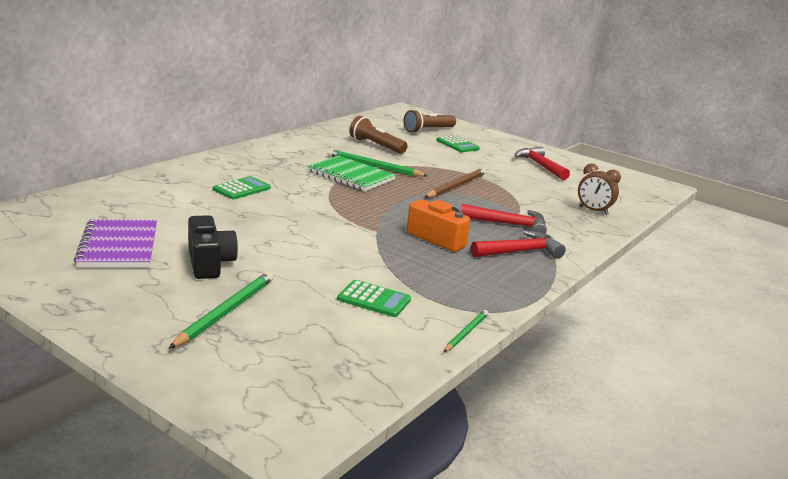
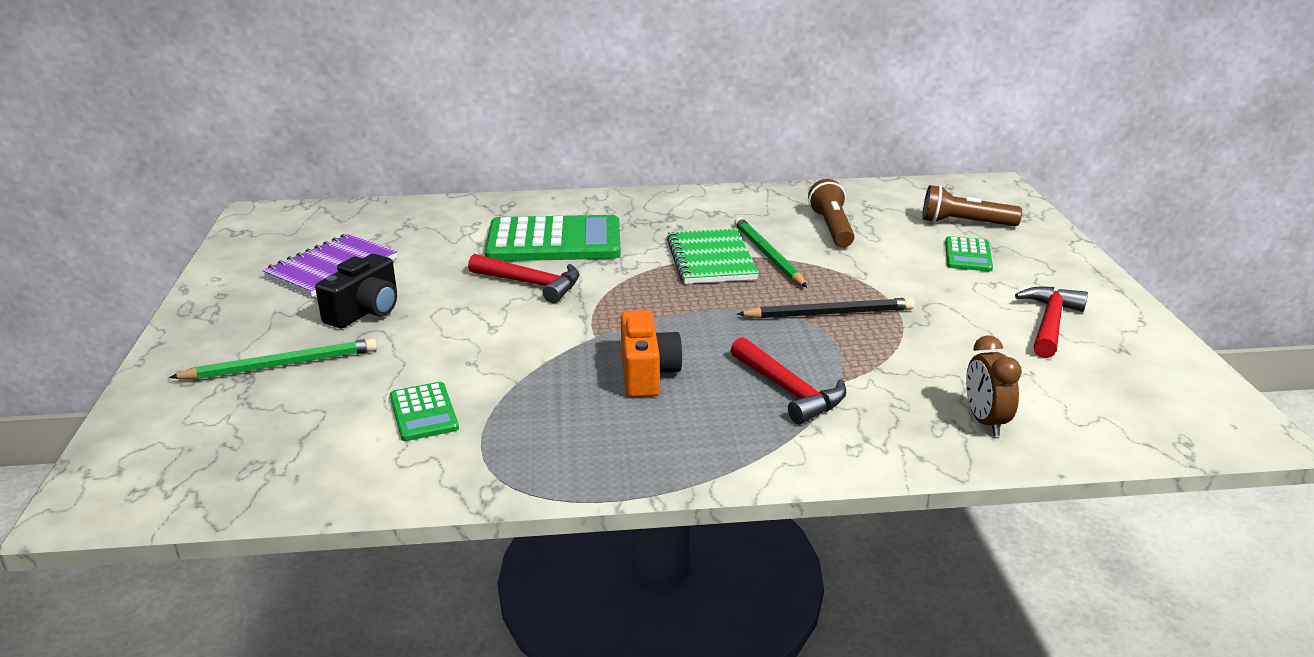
camera: 50 degrees right, 5 degrees up
green calculator [213,176,271,199] -> green calculator [485,215,621,261], size x2.05
brown pencil [424,168,486,198] -> black pencil [737,298,915,319]
green pencil [444,310,488,352] -> none
red hammer [471,230,566,259] -> red hammer moved to [468,254,580,303]

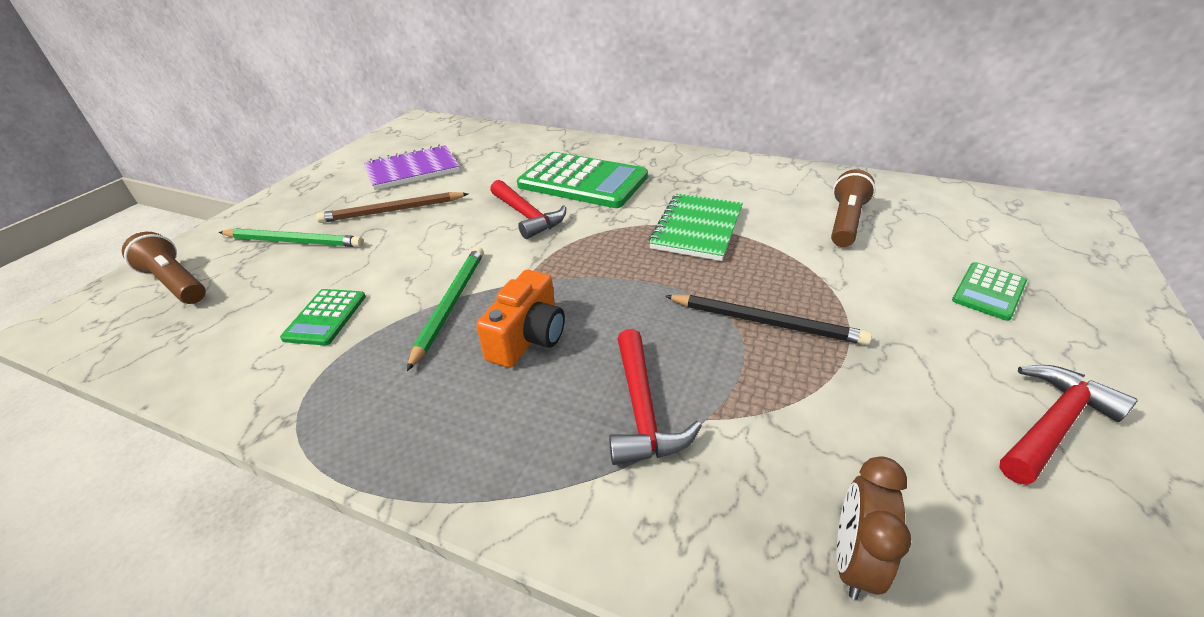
camera: 30 degrees right, 10 degrees up
black camera [315,254,397,328] -> brown pencil [316,192,469,223]
green pencil [734,217,807,287] -> green pencil moved to [407,247,484,371]
brown flashlight [922,185,1022,226] -> brown flashlight moved to [122,232,206,304]

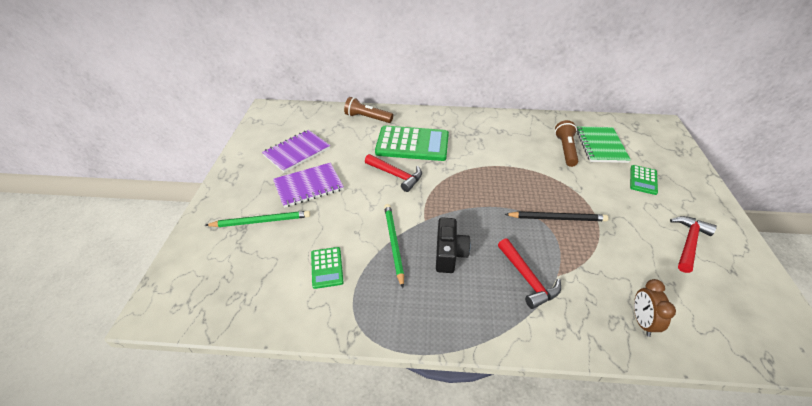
camera: 20 degrees left, 5 degrees up
brown flashlight [122,232,206,304] -> brown flashlight moved to [344,97,393,123]
brown pencil [316,192,469,223] -> purple notebook [273,163,344,208]
orange camera [476,270,565,368] -> black camera [436,218,471,273]
green notebook [648,193,743,261] -> green notebook moved to [577,126,631,163]

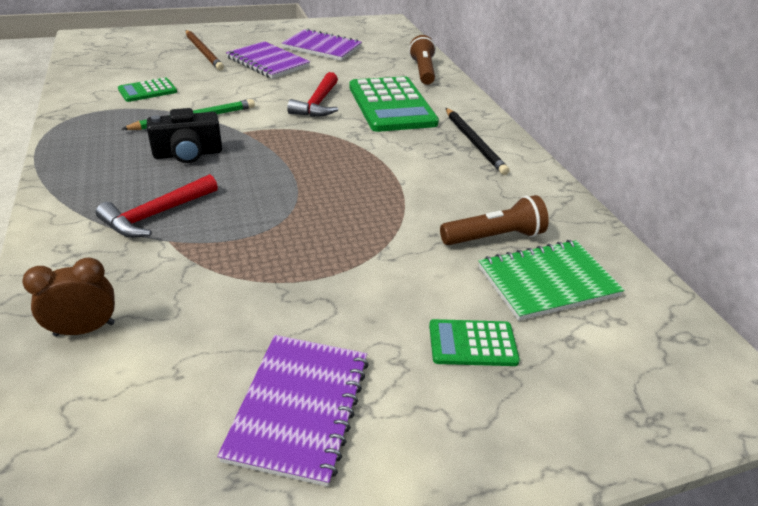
camera: 65 degrees right, 5 degrees down
green pencil [205,211,310,227] -> brown pencil [186,30,224,70]
black pencil [505,211,608,221] -> black pencil moved to [446,108,509,175]
red hammer [670,216,717,273] -> purple notebook [217,335,369,487]

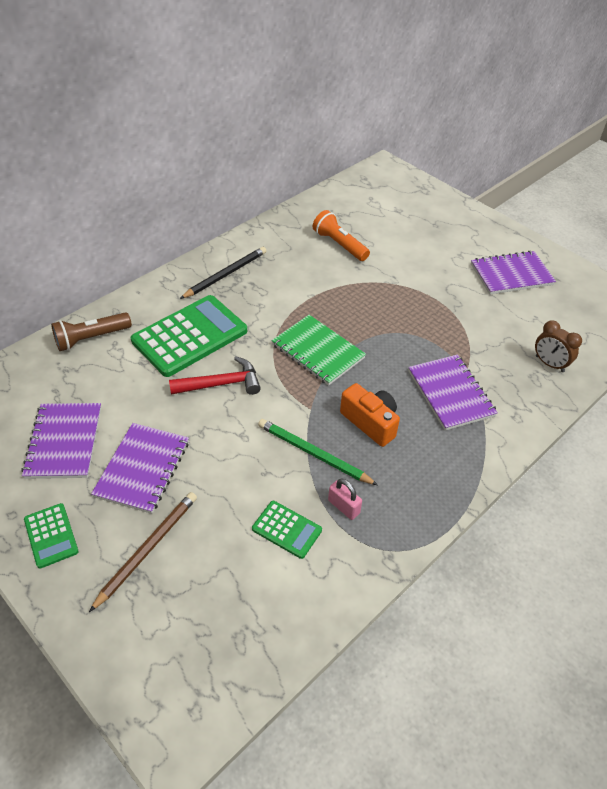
camera: 115 degrees left, 10 degrees up
red hammer [96,174,218,238] -> purple notebook [408,354,498,430]
black camera [147,108,222,163] -> orange camera [340,383,400,447]
green calculator [429,319,520,366] -> green calculator moved to [24,503,79,568]
brown flashlight [440,195,549,245] -> orange flashlight [313,210,370,261]
green notebook [478,240,624,321] -> green notebook moved to [272,315,366,386]
none -> pink padlock [328,479,362,520]

